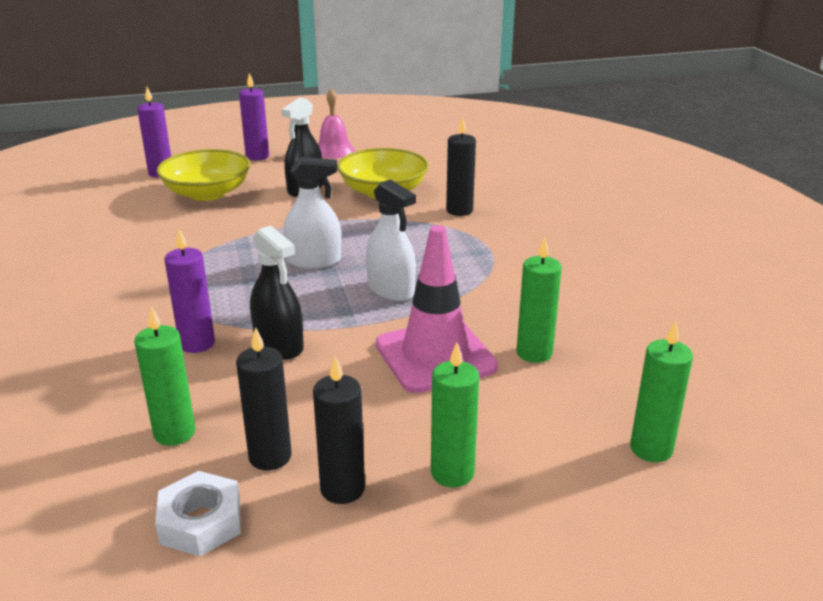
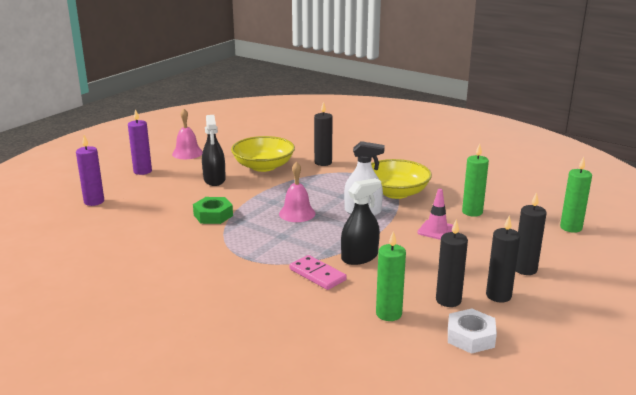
camera: 40 degrees left, 5 degrees down
yellow bowl [157,149,250,201] -> yellow bowl moved to [371,159,432,199]
purple candle [164,229,215,353] -> pink domino [290,255,347,290]
black spray bottle [250,226,304,360] -> black spray bottle turned 45 degrees counterclockwise [341,178,381,265]
white spray bottle [283,157,341,269] -> pink bell [279,161,315,222]
pink traffic cone [376,225,498,393] -> pink traffic cone [417,189,453,240], size x0.54
green candle [431,342,479,487] -> black candle [516,192,547,275]
none -> green nut [193,197,233,224]

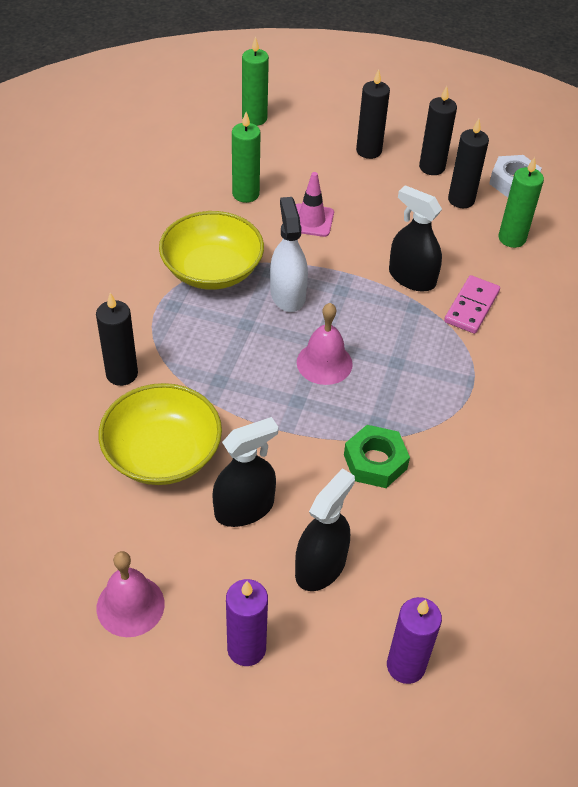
camera: 110 degrees left, 25 degrees up
none -> black spray bottle [295,468,355,591]

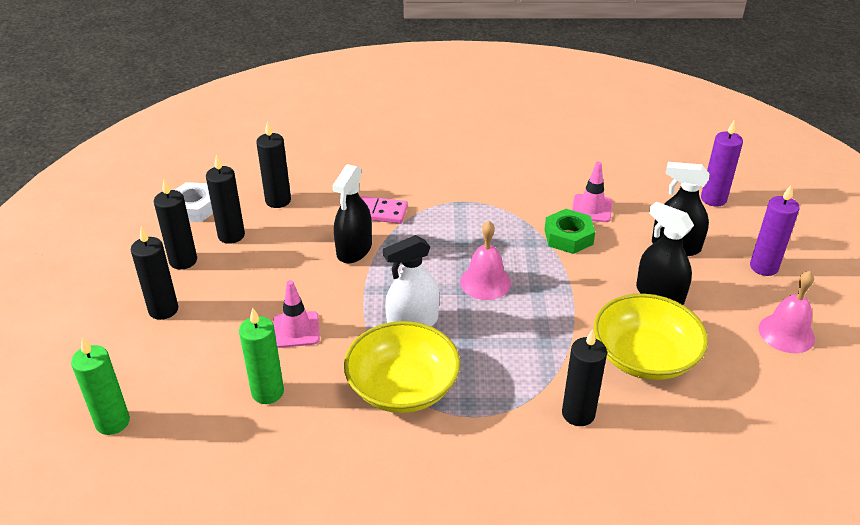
camera: 105 degrees left, 10 degrees down
green candle [498,157,544,248] -> black candle [256,121,291,208]
none -> pink traffic cone [572,162,612,222]

